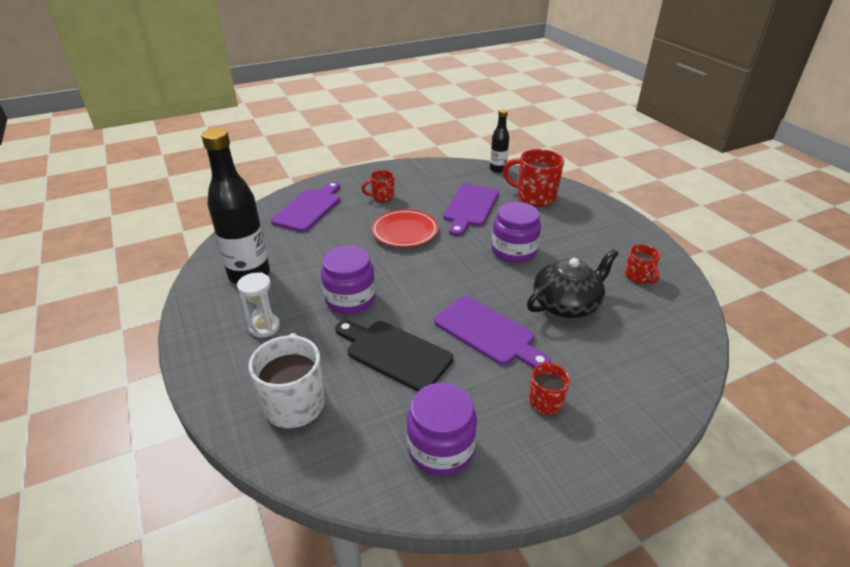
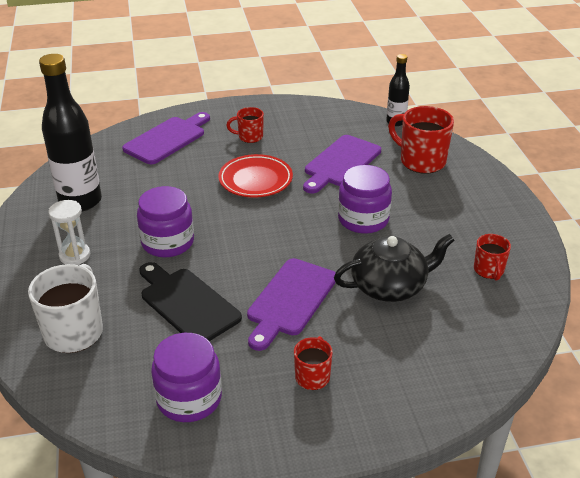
camera: 15 degrees right, 0 degrees up
purple cutting board [434,296,551,368] -> purple cutting board turned 60 degrees clockwise [247,258,336,351]

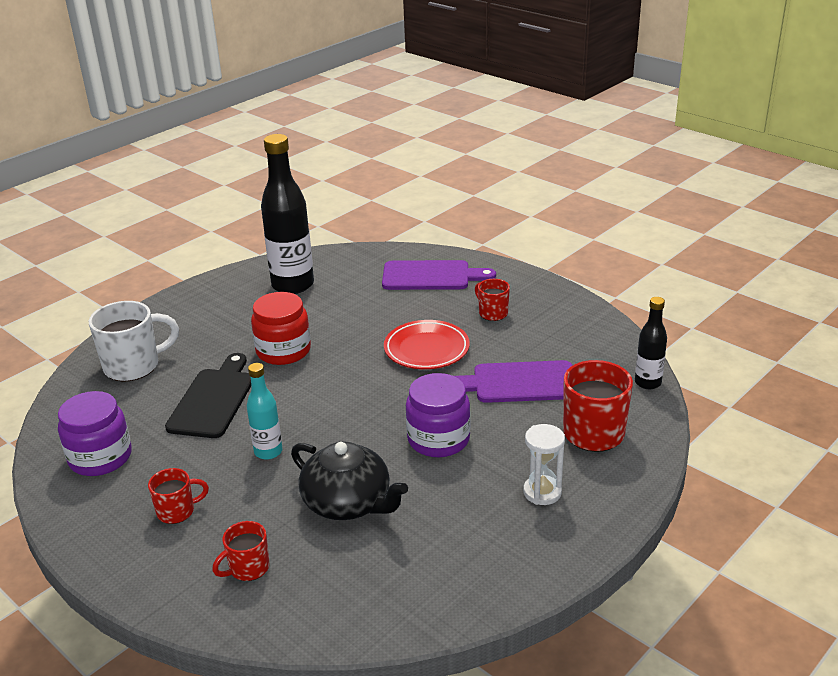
camera: 55 degrees right, 5 degrees down
white hourglass [48,200,90,265] -> white hourglass moved to [523,424,565,505]
purple jar [137,186,194,257] -> red jar [251,292,311,365]
purple cutting board [247,258,336,351] -> turquoise bottle [247,363,283,460]
red mug [474,234,511,281] -> red mug moved to [212,521,269,581]

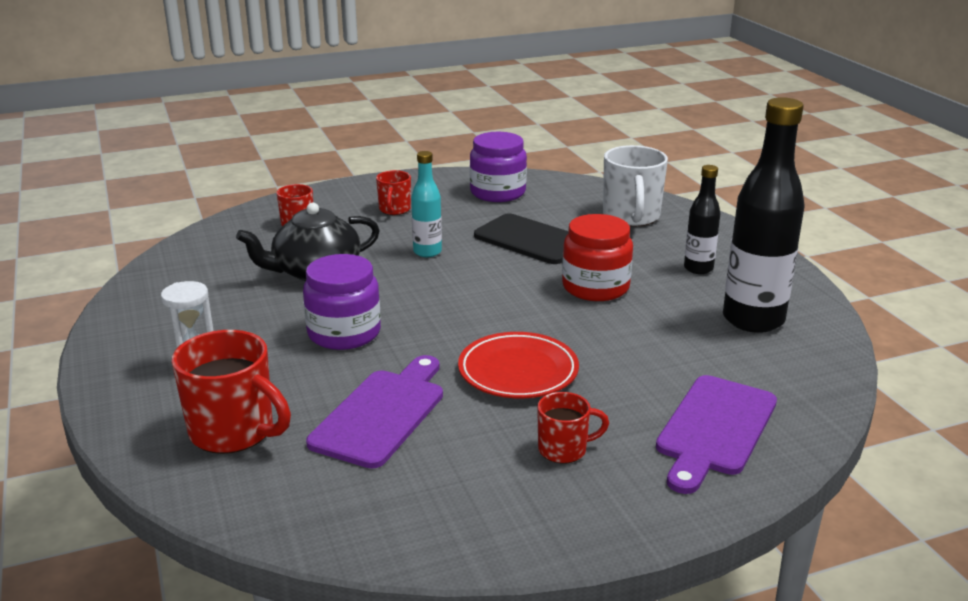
camera: 115 degrees right, 5 degrees down
black bottle [635,297,667,389] -> black bottle moved to [684,165,721,274]

